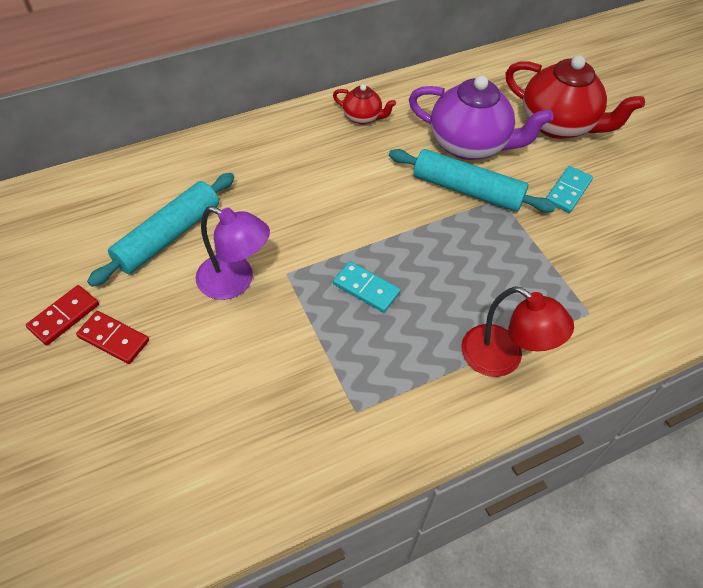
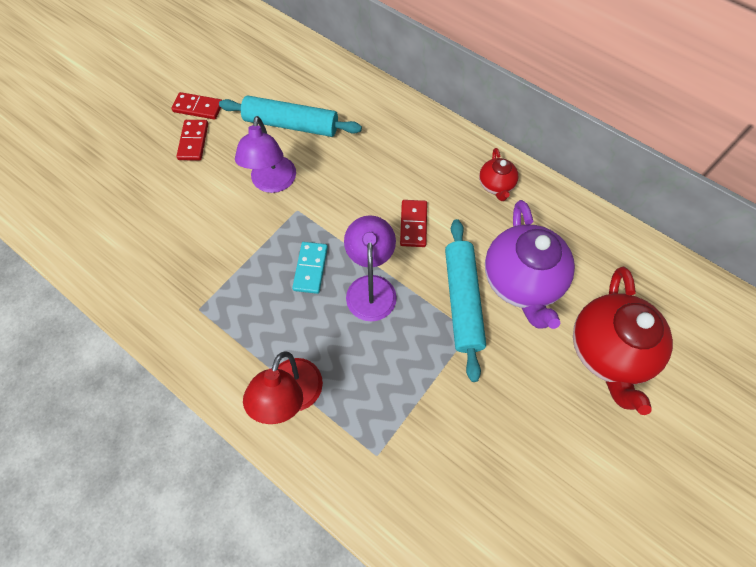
camera: 65 degrees right, 10 degrees up
turquoise domino [546,166,593,213] -> none
none -> purple lamp [344,215,397,321]
none -> red domino [400,200,427,247]

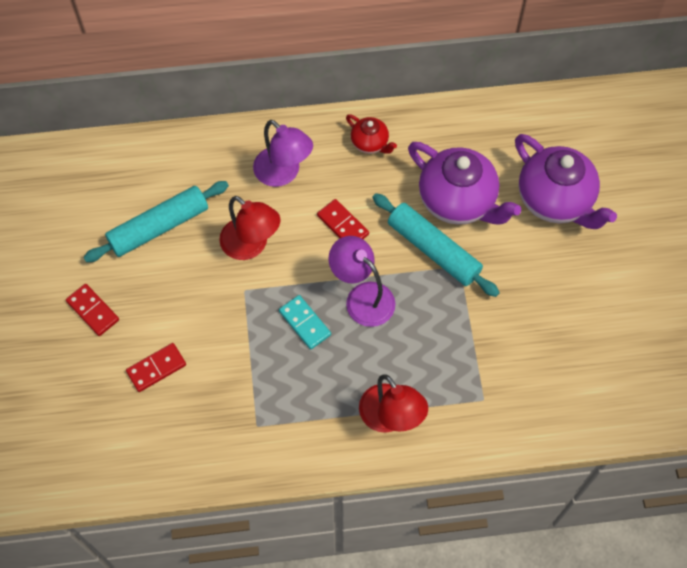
camera: 45 degrees left, 0 degrees up
red domino [171,92,222,120] -> red domino moved to [126,343,186,392]
purple lamp [235,116,296,193] -> purple lamp moved to [253,120,313,187]
red teapot [573,267,673,415] -> purple teapot [515,134,617,229]
none -> red lamp [219,196,280,260]

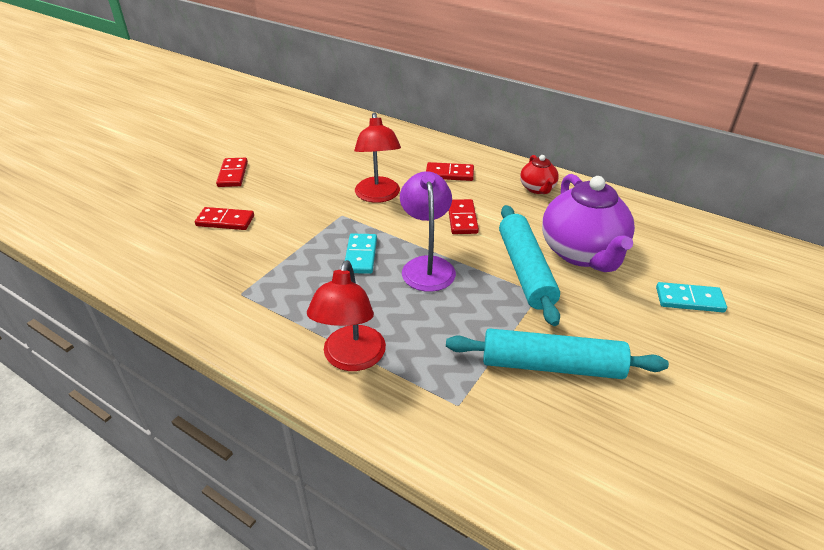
camera: 40 degrees right, 25 degrees down
turquoise rolling pin [83,181,229,262] -> turquoise rolling pin moved to [446,328,669,379]
purple lamp [253,120,313,187] -> red domino [426,162,474,181]
purple teapot [515,134,617,229] -> turquoise domino [656,282,727,312]

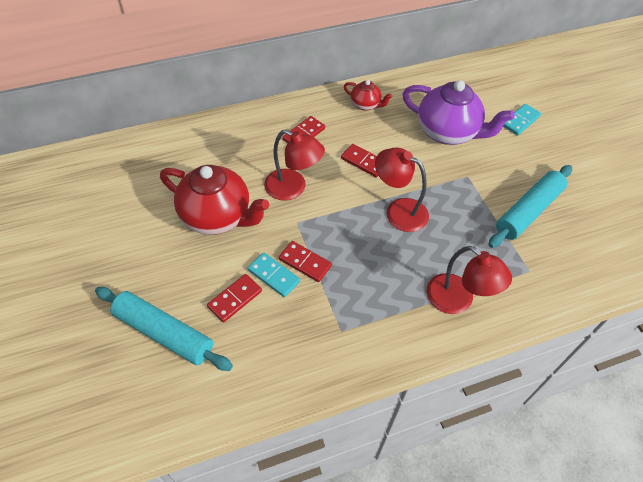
camera: 55 degrees left, 15 degrees up
red domino [216,158,248,187] -> red domino moved to [279,241,332,282]
turquoise domino [345,234,377,274] -> turquoise domino moved to [248,252,300,297]
purple lamp [400,171,456,292] -> red lamp [375,148,429,232]
turquoise rolling pin [499,205,560,326] -> turquoise rolling pin moved to [95,287,233,371]
none -> red teapot [160,165,269,235]

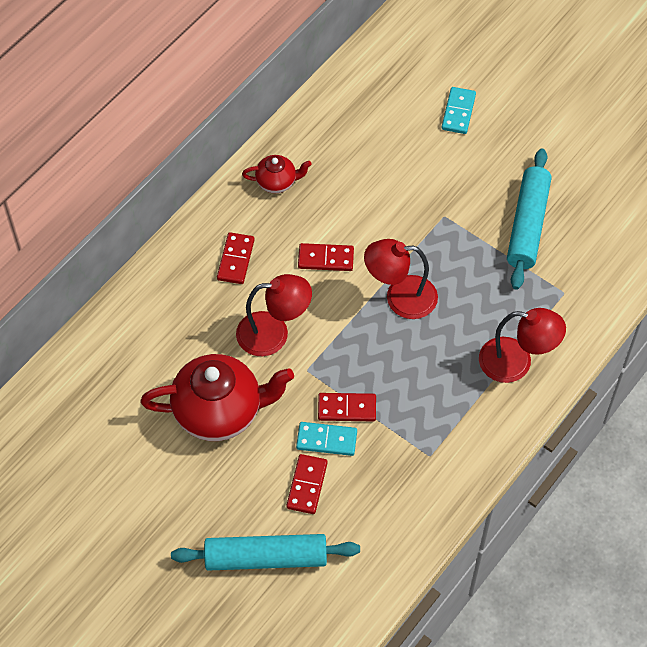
camera: 30 degrees left, 5 degrees up
purple teapot [402,80,515,145] -> none

